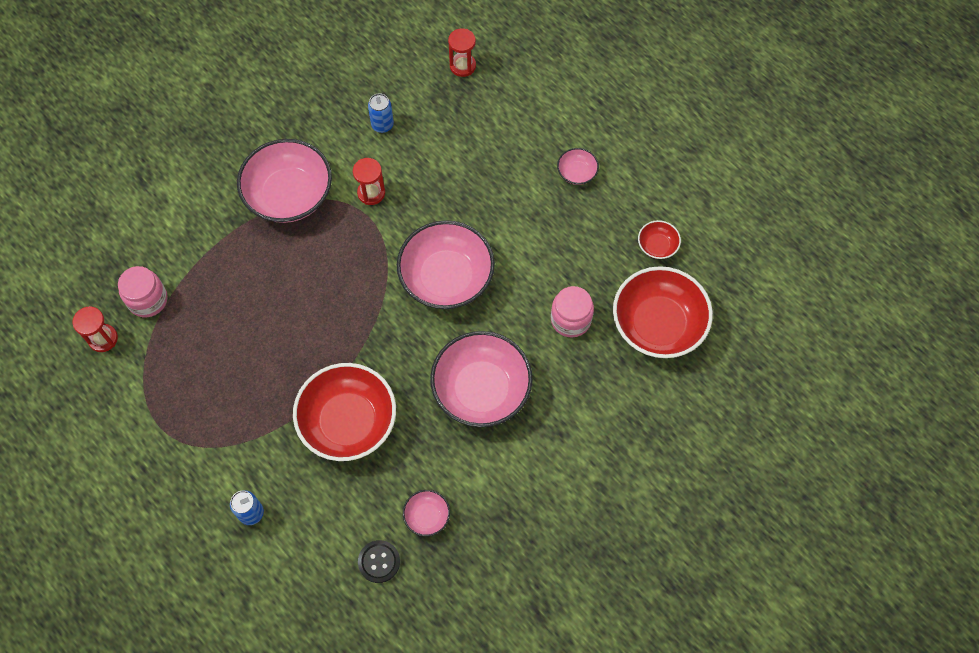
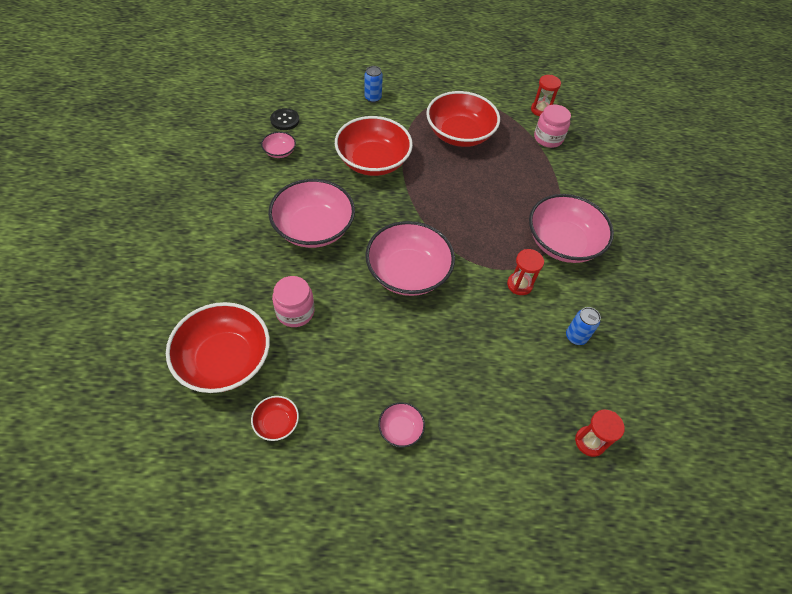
camera: 130 degrees right, 10 degrees down
none -> red bowl [426,91,500,147]

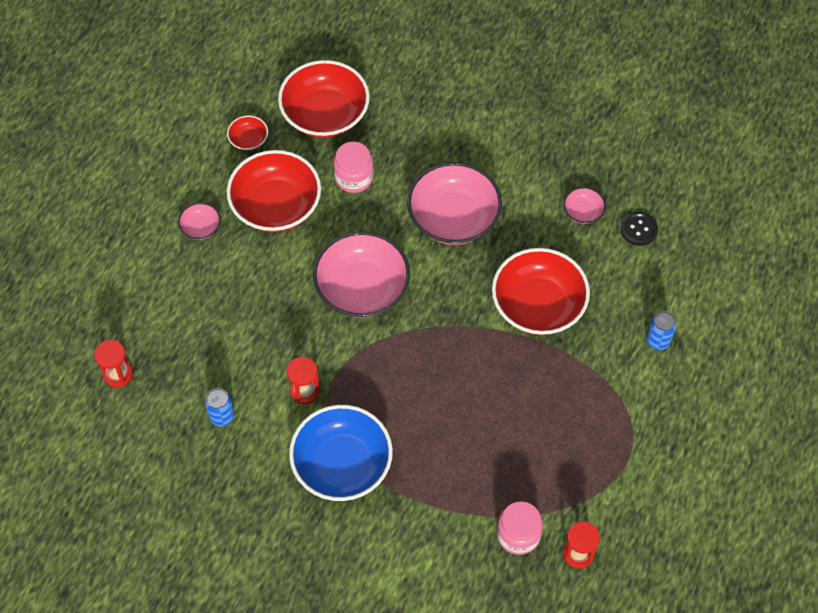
camera: 115 degrees right, 5 degrees up
red bowl [426,91,500,147] -> red bowl moved to [227,150,321,232]
pink bowl [529,194,614,263] -> blue bowl [289,405,393,501]

